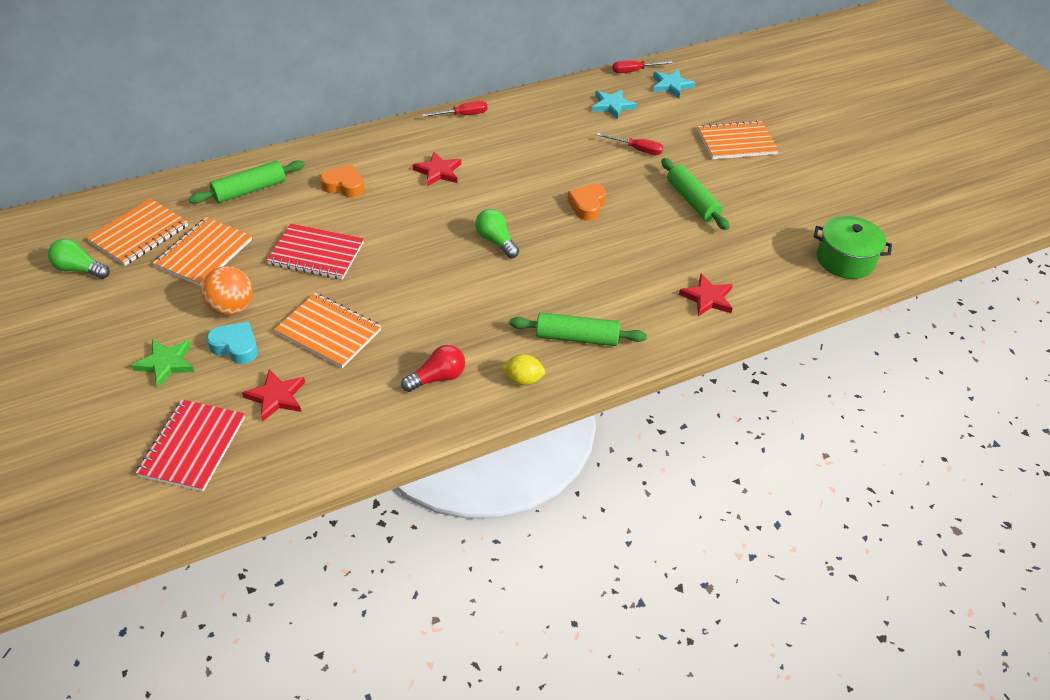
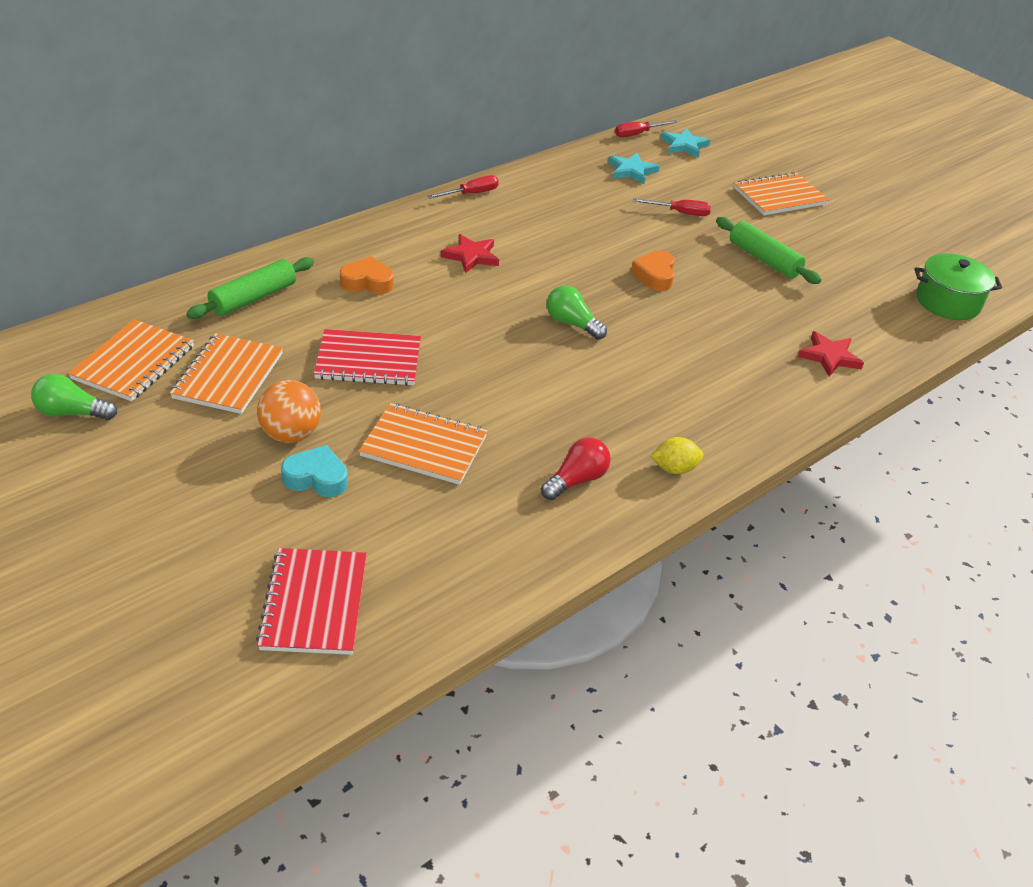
camera: 15 degrees left, 5 degrees down
green star [131,339,194,388] -> none
red star [242,369,305,422] -> none
green rolling pin [510,313,647,346] -> none

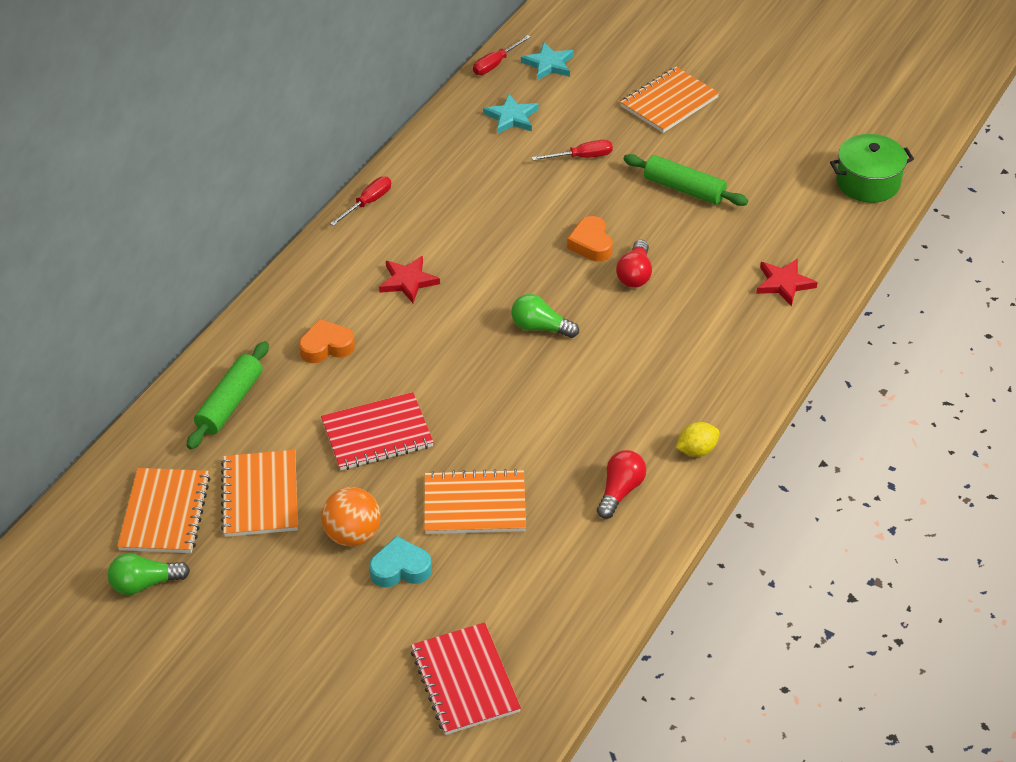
camera: 15 degrees left, 5 degrees up
none -> red light bulb [616,240,652,288]

